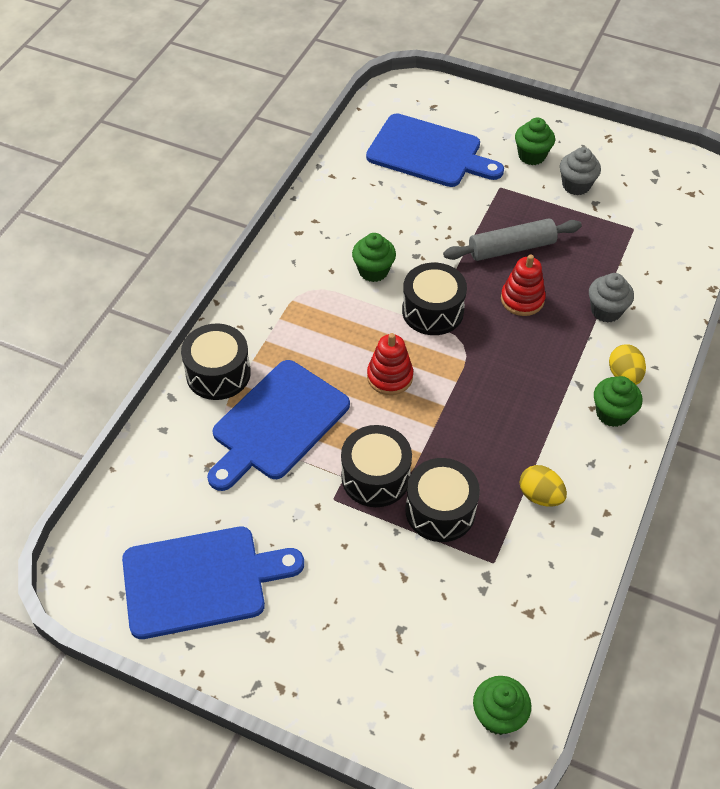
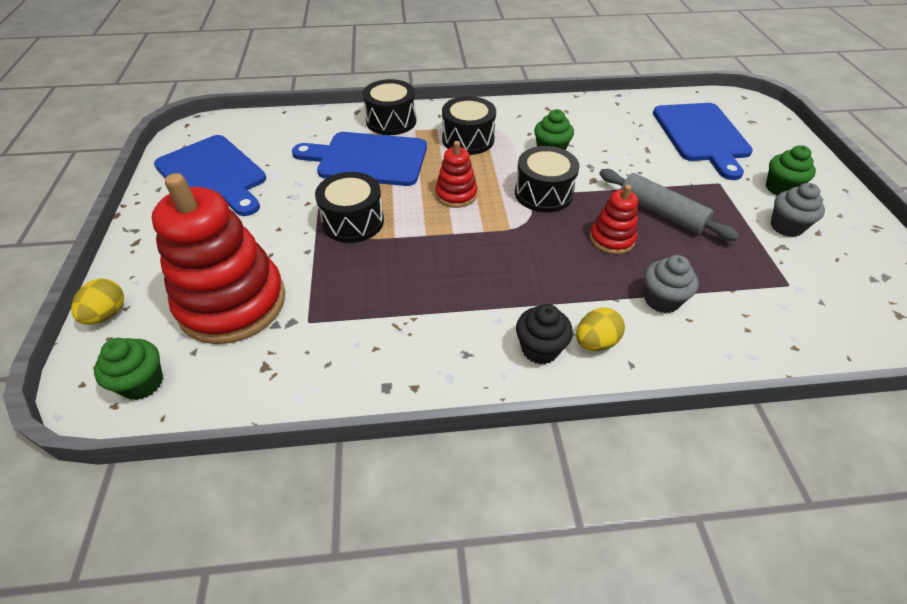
camera: 60 degrees right, 5 degrees down
black drum [405,458,480,542] -> black drum moved to [442,96,496,155]
yellow egg [520,465,567,507] -> yellow egg moved to [71,279,124,325]
green cupcake [594,376,642,427] -> black cupcake [516,304,573,364]
none -> red stacking toy [152,173,285,344]

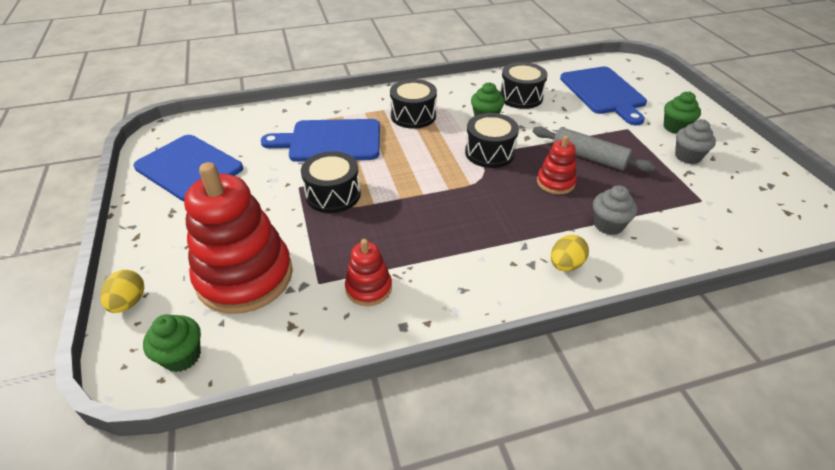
camera: 10 degrees left, 5 degrees down
black drum [362,79,416,135] -> black drum moved to [500,62,548,109]
red stacking toy [435,141,477,208] -> red stacking toy moved to [345,239,392,306]
black cupcake [516,304,573,364] -> none

